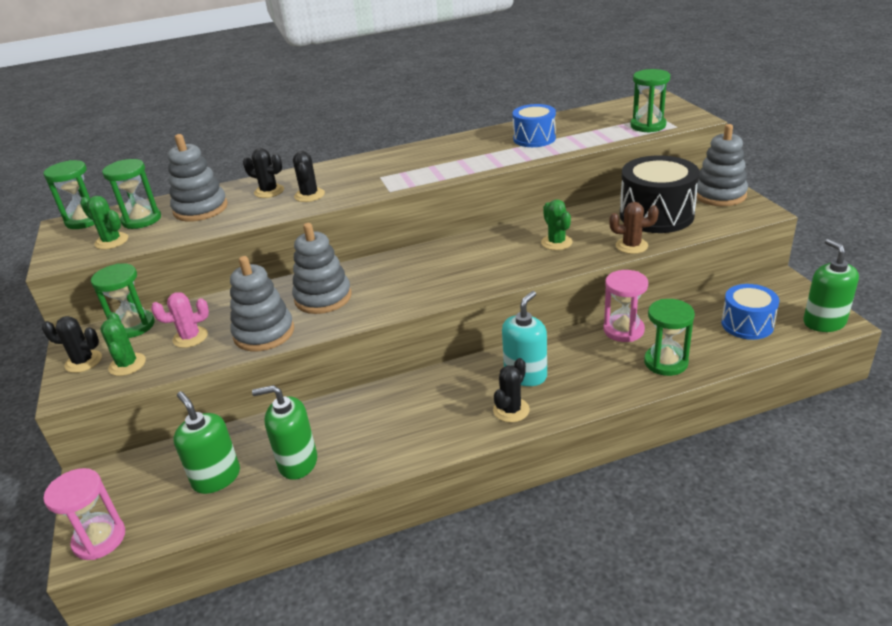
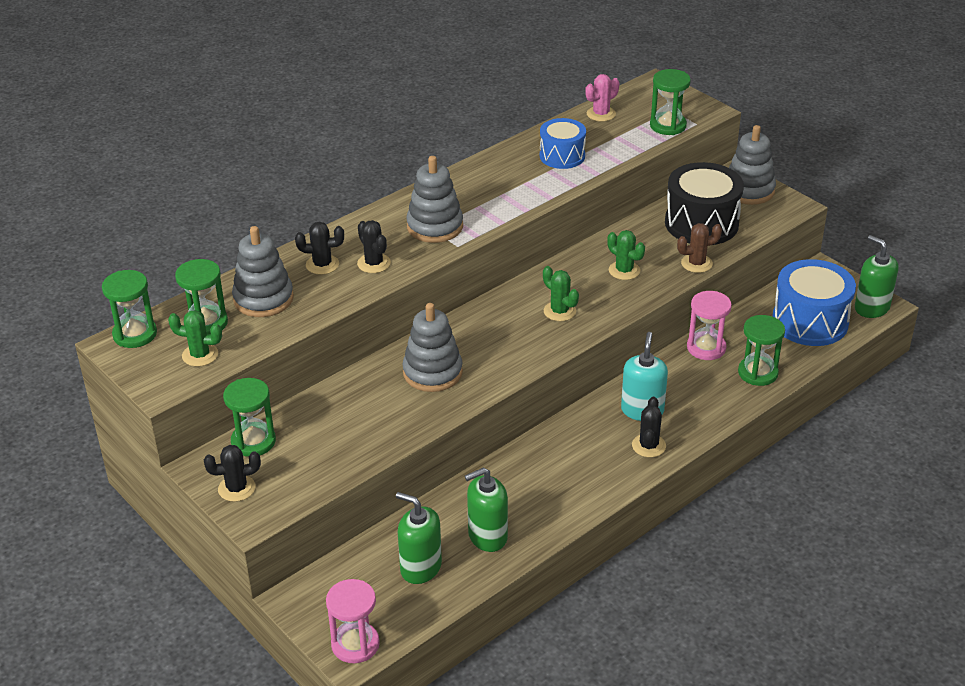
camera: 25 degrees left, 5 degrees up
green cactus [100,312,146,376] -> green cactus moved to [543,266,579,321]
pink cactus [151,292,209,348] -> pink cactus moved to [585,74,619,122]
grey stacking toy [230,256,294,352] -> grey stacking toy moved to [406,156,463,243]
blue drum [721,284,779,340] -> blue drum [772,259,856,346], size x1.62

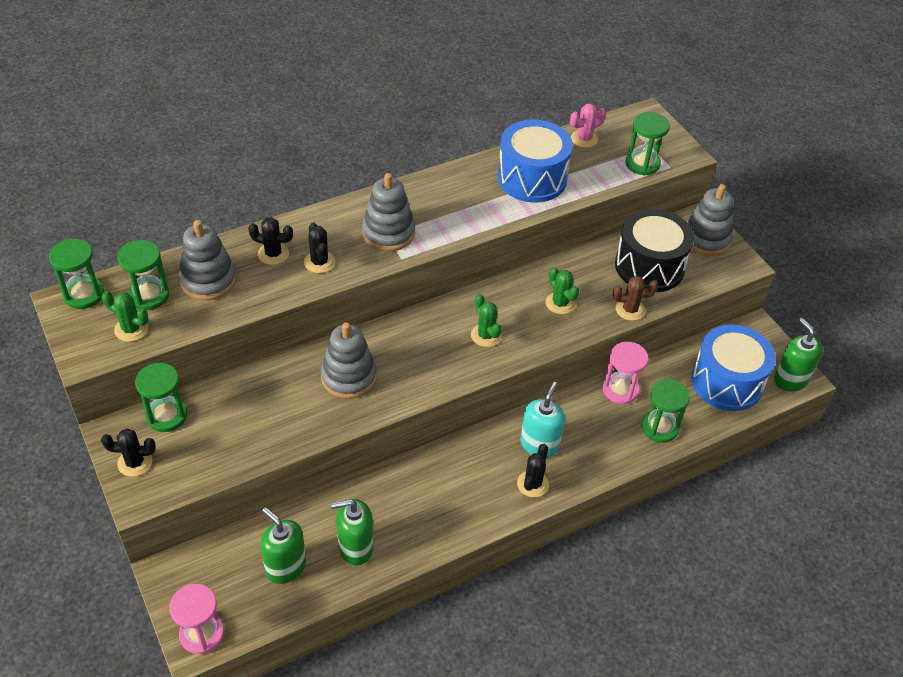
camera: 10 degrees right, 10 degrees up
blue drum [540,118,586,169] -> blue drum [497,120,573,202], size x1.62

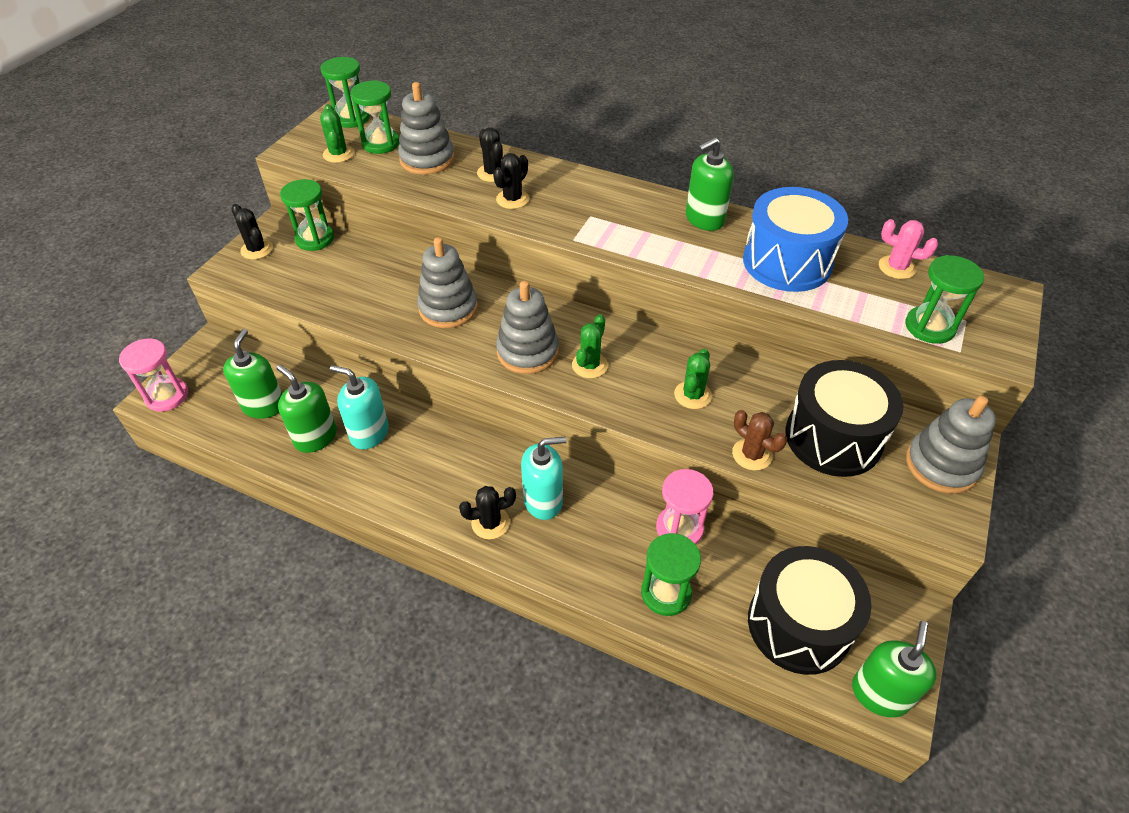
camera: 55 degrees right, 0 degrees up
grey stacking toy [362,173,415,251] -> grey stacking toy moved to [496,281,559,374]
blue drum [691,325,776,411] -> black drum [748,546,872,675]
none -> turquoise soap dispenser [330,365,389,449]
none -> green soap dispenser [686,137,734,231]

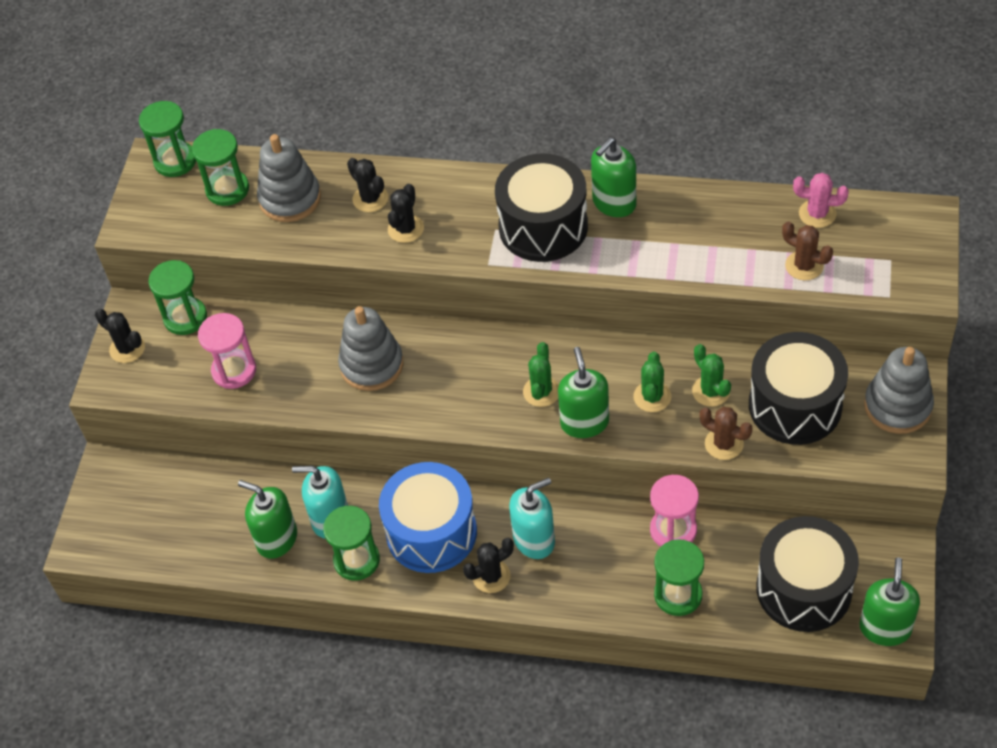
camera: 10 degrees left, 5 degrees up
pink hourglass [119,339,188,412] -> pink hourglass moved to [198,313,256,389]
green soap dispenser [223,329,282,419] -> green soap dispenser moved to [558,347,609,438]
green cactus [320,104,354,163] -> green cactus moved to [692,344,731,407]
grey stacking toy [496,281,559,374] -> none
blue drum [743,187,848,292] -> blue drum moved to [379,462,477,573]
green hourglass [906,255,984,344] -> green hourglass moved to [323,506,380,581]
none -> black drum [495,153,588,262]
none -> brown cactus [782,221,833,281]

